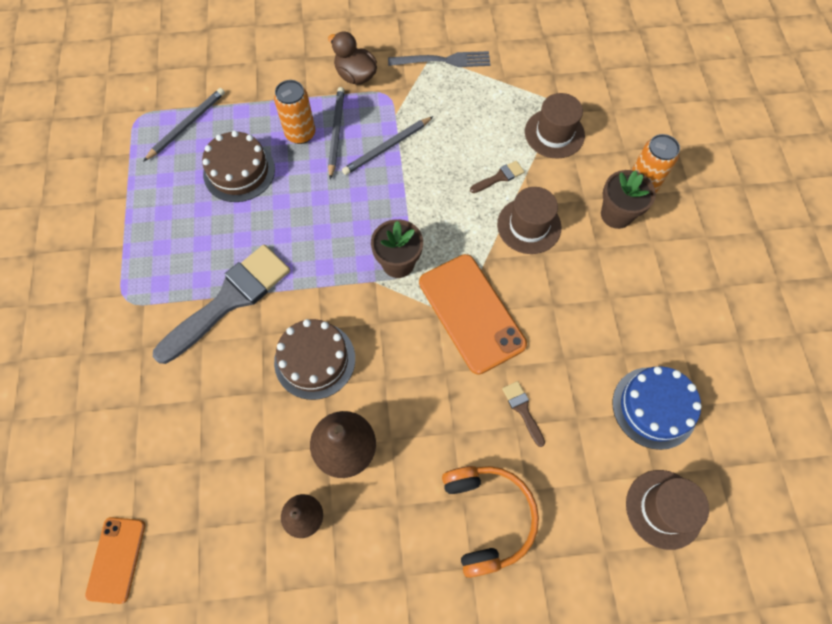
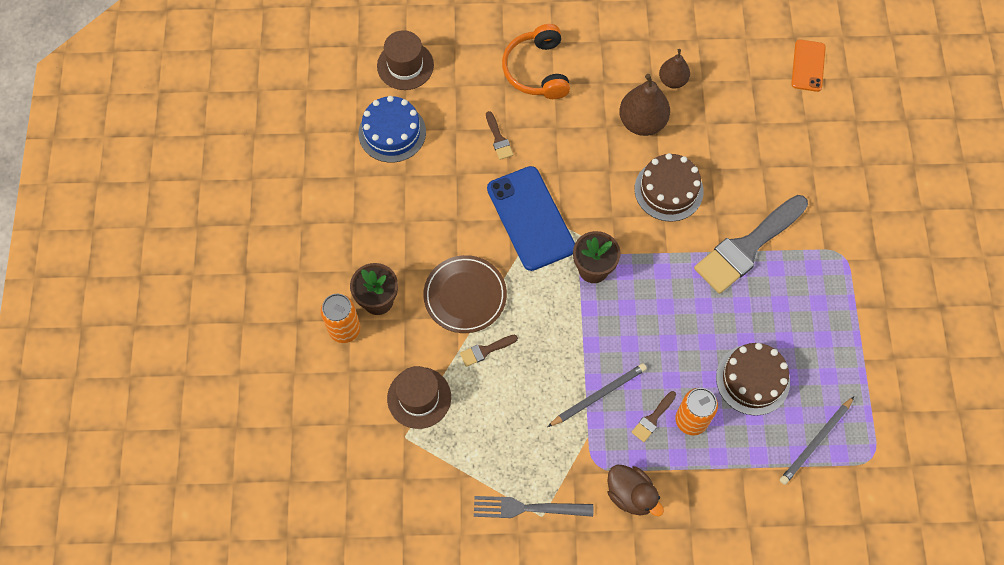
camera: 175 degrees left, 0 degrees up
grey pencil [328,87,345,180] -> brown brush [632,391,676,442]
orange phone [419,254,527,375] -> blue phone [487,166,575,271]
brown hat [497,187,561,254] -> brown plate [423,255,507,333]

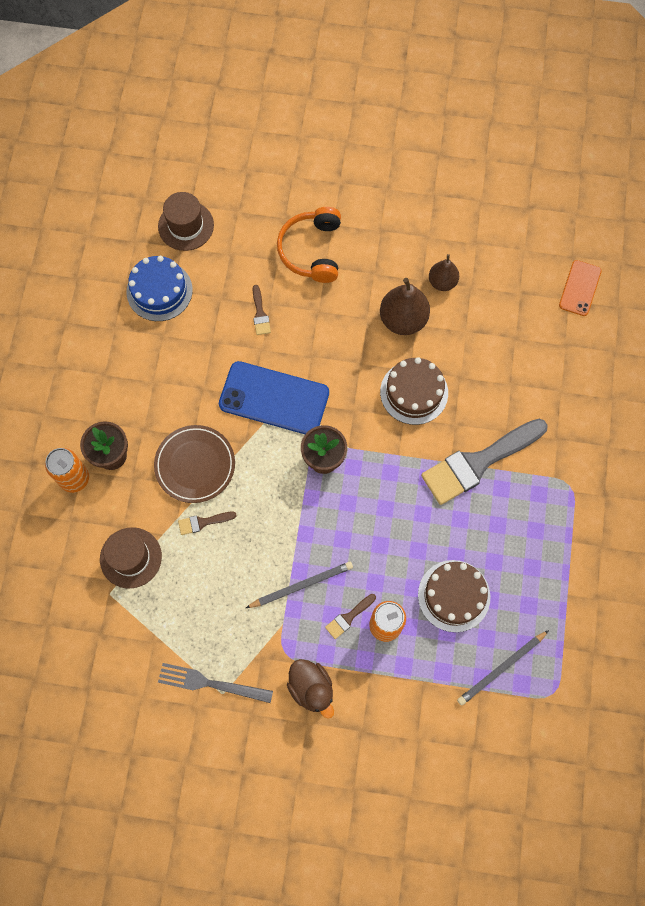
camera: 10 degrees right, 5 degrees up
blue phone [487,166,575,271] -> blue phone turned 60 degrees counterclockwise [219,361,329,434]

